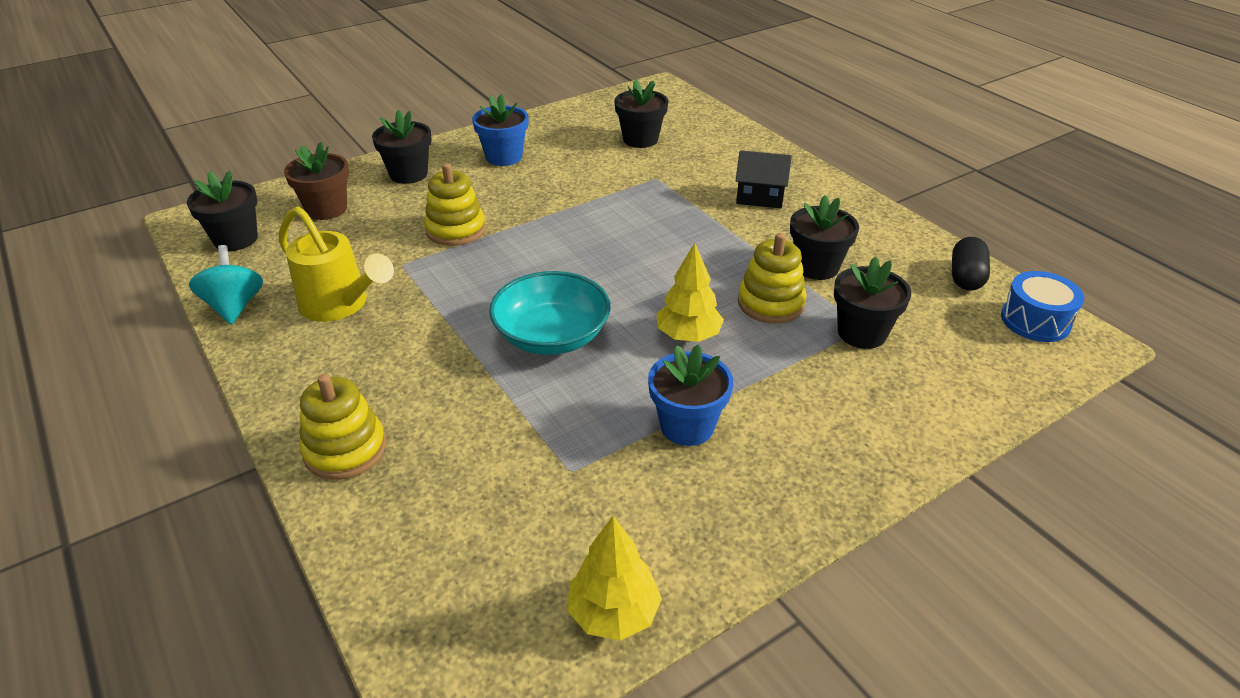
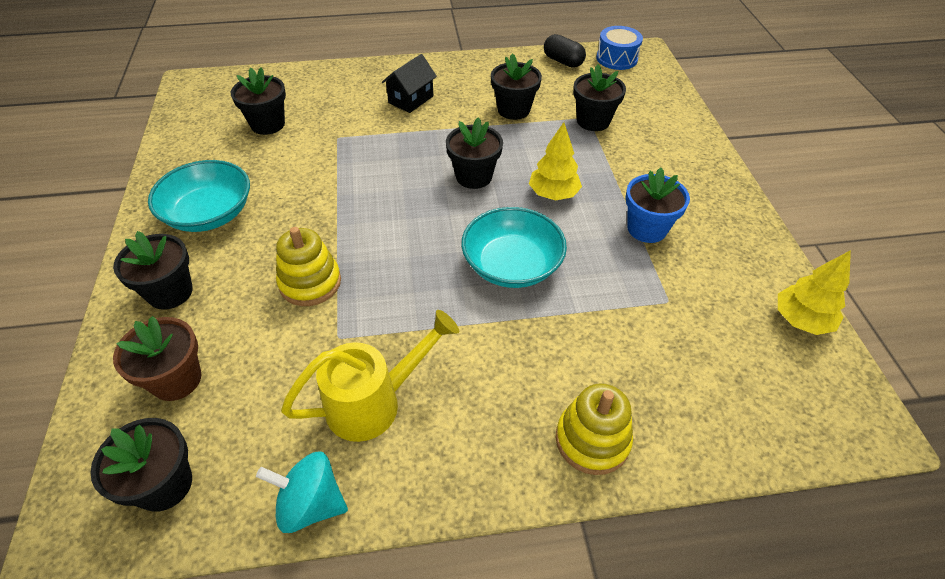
camera: 65 degrees left, 10 degrees up
blue flower pot [472,94,528,166] -> turquoise bowl [148,160,250,232]
yellow stacking toy [738,233,806,324] -> none
none -> black flower pot [446,117,503,189]

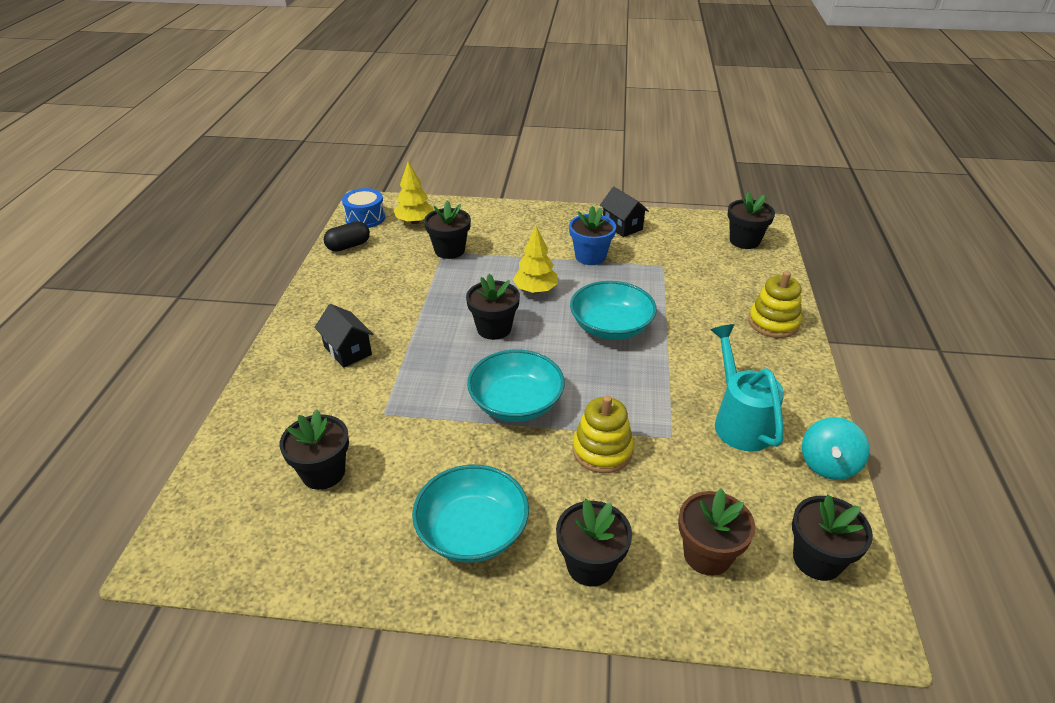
camera: 75 degrees left, 10 degrees down
yellow watering can [281,310,459,442] -> turquoise watering can [711,324,784,452]
black flower pot [491,54,542,120] -> black flower pot moved to [728,192,775,249]
yellow tree [778,250,851,335] -> yellow tree moved to [394,161,434,224]
none -> turquoise bowl [467,350,565,422]
none -> black house [600,187,649,237]

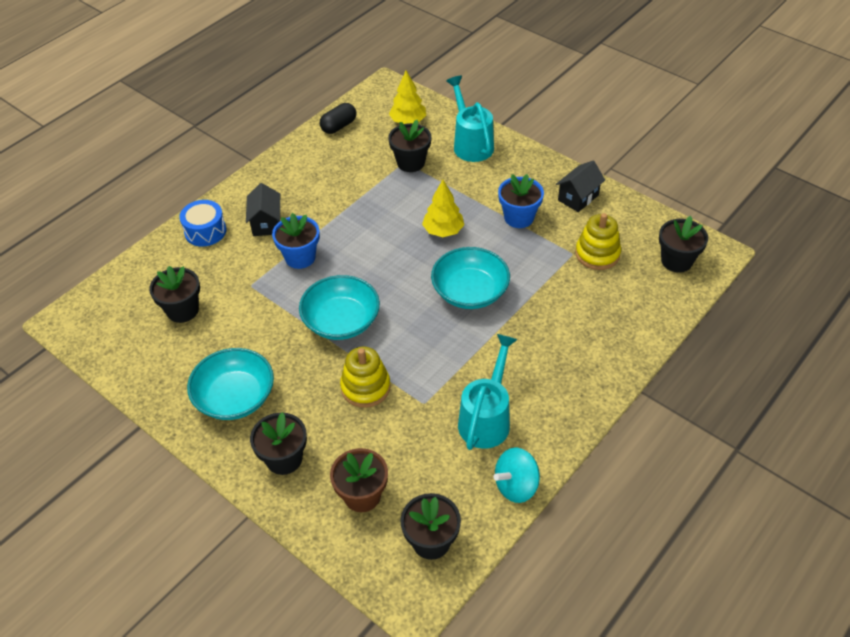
camera: 35 degrees right, 10 degrees up
black capsule [324,221,370,252] -> black capsule turned 45 degrees counterclockwise [320,103,356,134]
blue drum [342,188,385,228] -> blue drum moved to [179,200,226,247]
black flower pot [466,274,520,340] -> none
black house [600,187,649,237] -> black house turned 45 degrees clockwise [556,161,605,212]
yellow stacking toy [748,271,802,338] -> yellow stacking toy moved to [575,213,621,270]
none -> blue flower pot [272,213,320,269]
none -> turquoise watering can [446,76,494,162]

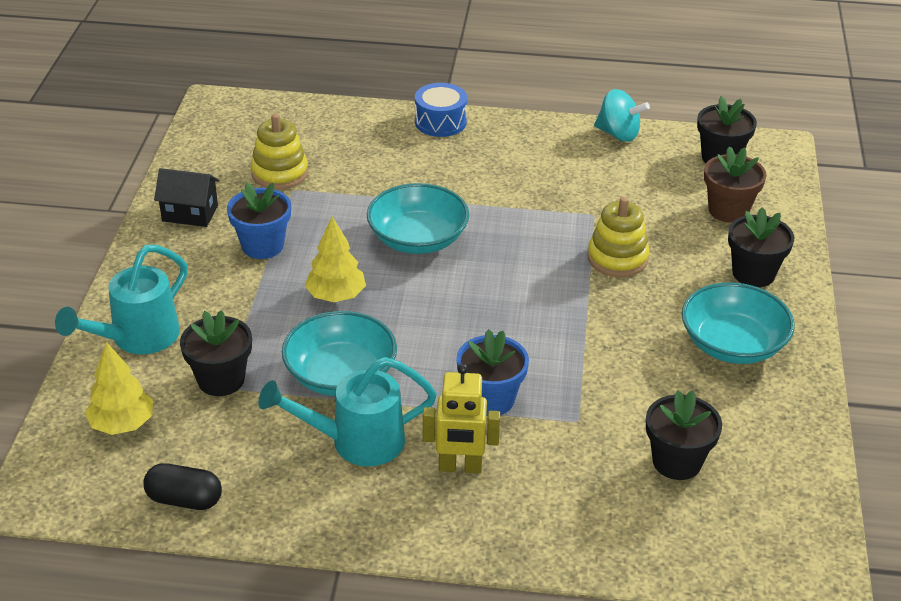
camera: 125 degrees left, 10 degrees down
blue drum [179,200,226,247] -> blue drum moved to [415,83,467,137]
black house [246,183,280,236] -> yellow robot [423,364,500,473]
turquoise bowl [299,275,380,340] -> turquoise bowl moved to [282,311,397,396]
turquoise watering can [458,334,518,450] -> turquoise watering can moved to [258,357,437,466]
black flower pot [659,216,708,273] -> none

